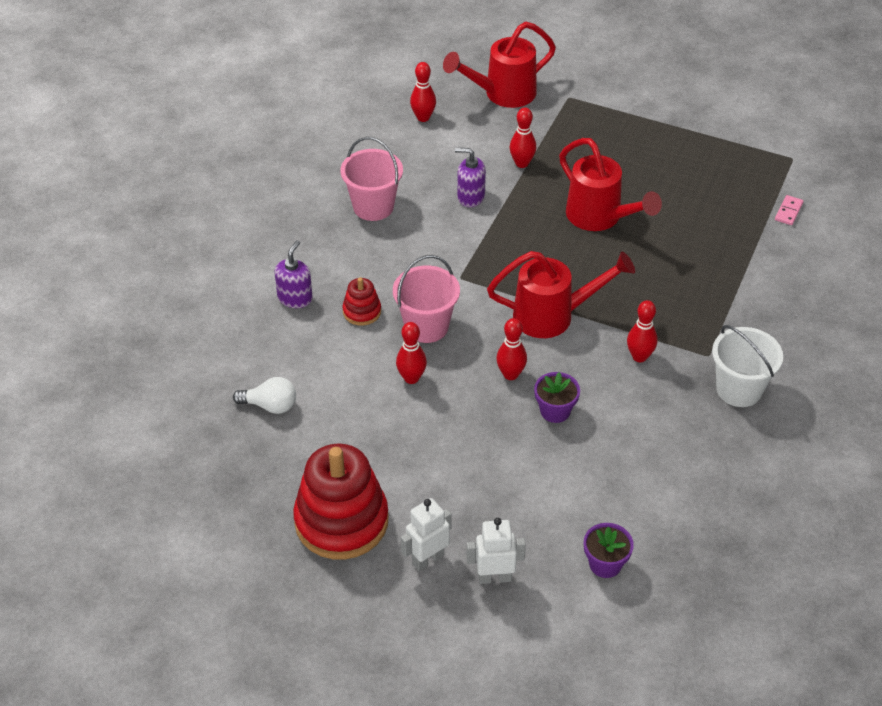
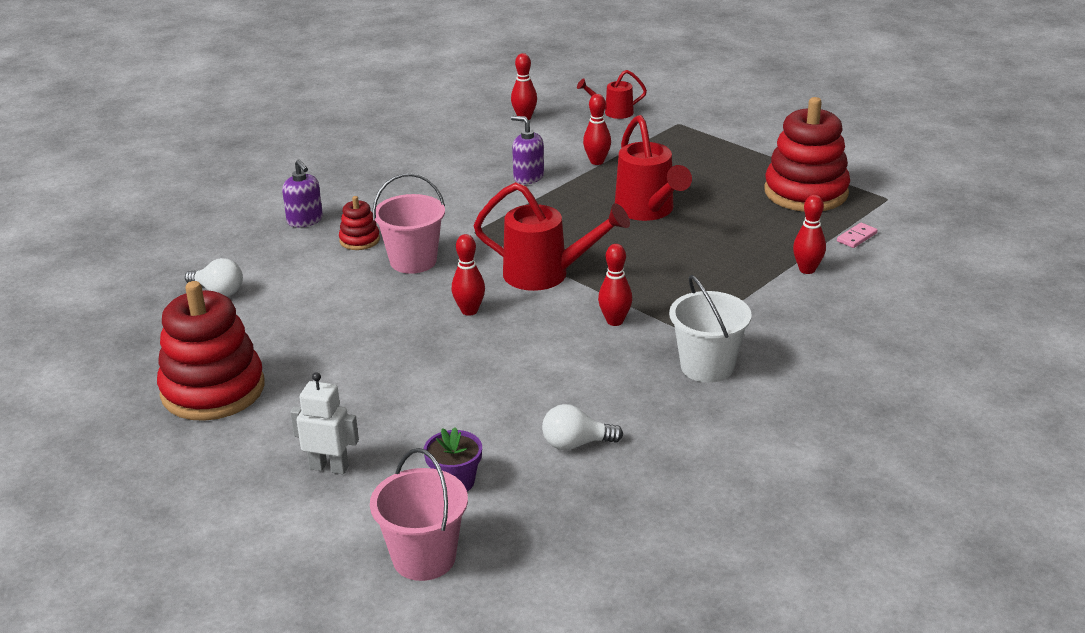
camera: 20 degrees right, 15 degrees down
purple soap dispenser [275,240,313,308] -> purple soap dispenser turned 105 degrees clockwise [282,159,323,227]
pink bucket [341,137,403,221] -> pink bucket moved to [370,448,468,581]
red bowling pin [396,322,427,384] -> red bowling pin moved to [793,195,826,274]
white robot [401,498,452,571] -> none
red watering can [443,22,556,108] -> red watering can [577,70,647,119], size x0.55
purple flower pot [534,372,580,423] -> none
none -> white light bulb [542,404,623,450]
none -> red stacking toy [764,97,850,212]

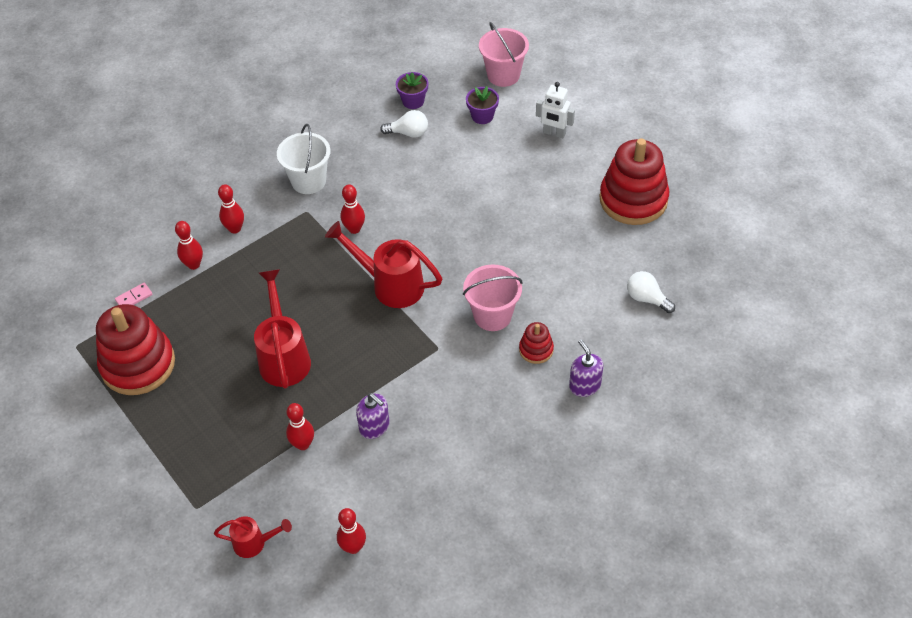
camera: 170 degrees left, 20 degrees up
red bowling pin [452,234,485,316] -> red bowling pin moved to [218,184,244,234]
none -> purple flower pot [396,72,428,109]

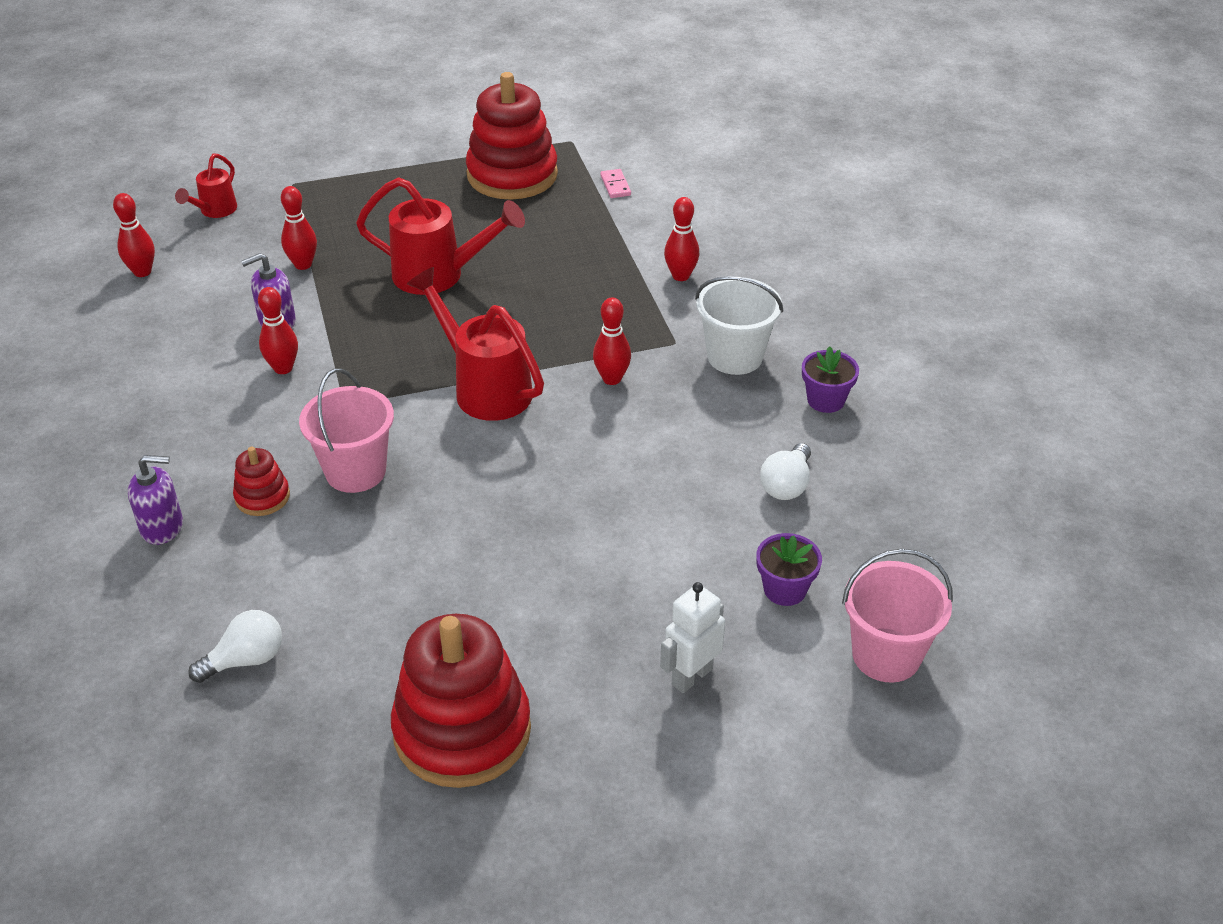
camera: 110 degrees right, 10 degrees down
red bowling pin [175,221,203,270] -> red bowling pin moved to [258,287,298,374]
red watering can [325,221,442,308] -> red watering can turned 90 degrees counterclockwise [407,267,544,421]
purple flower pot [396,72,428,109] -> purple flower pot moved to [802,346,859,413]

